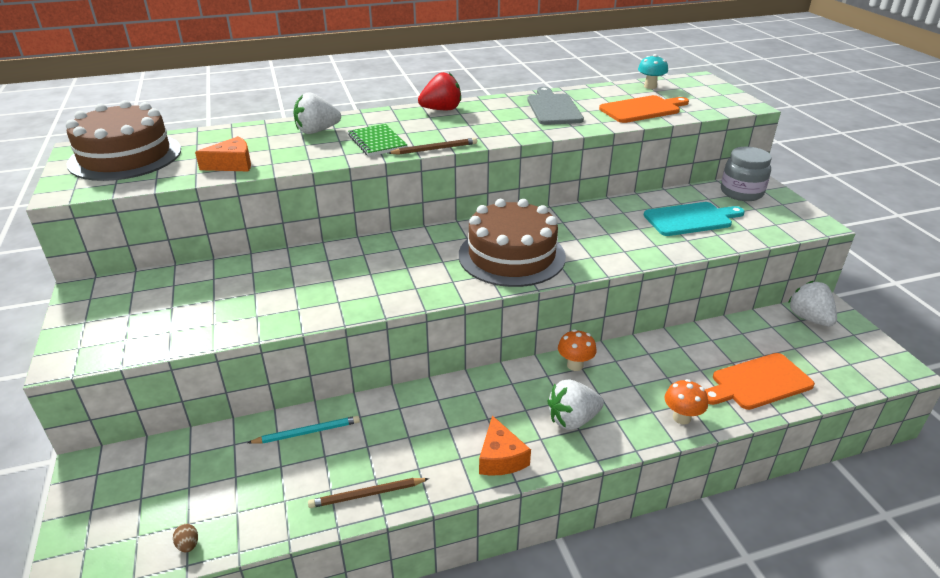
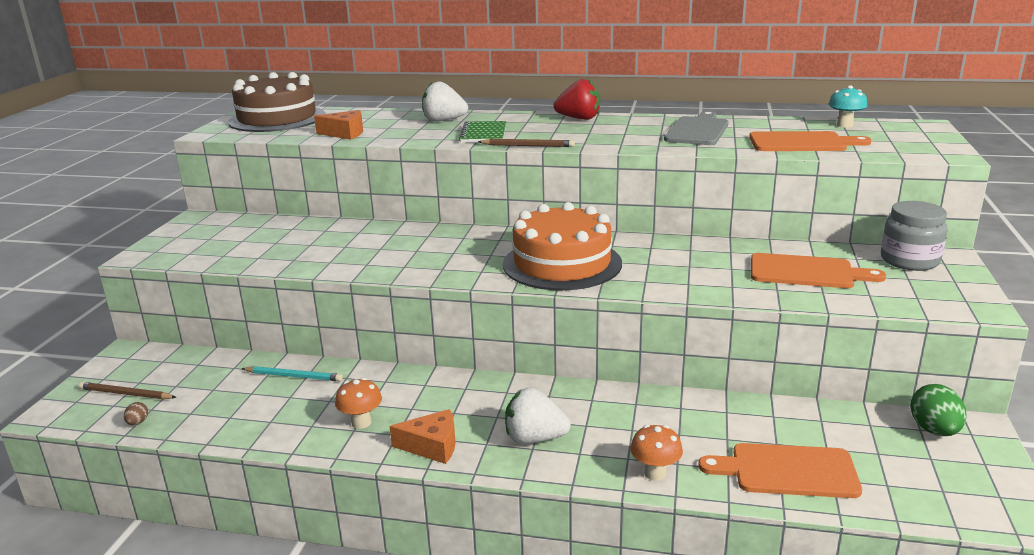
camera: 30 degrees right, 10 degrees down
brown pencil [308,478,429,508] -> brown pencil moved to [78,382,176,399]
brown cake [459,199,566,287] -> orange cake [503,202,622,290]
orange cheese [479,415,531,476] -> orange cheese turned 105 degrees counterclockwise [389,409,456,464]
orange mushroom [558,329,597,371] -> orange mushroom moved to [335,378,382,429]
turquoise cutting board [644,202,745,236] -> orange cutting board [751,253,886,288]
white strawberry [788,281,837,326] -> green egg [910,384,967,436]

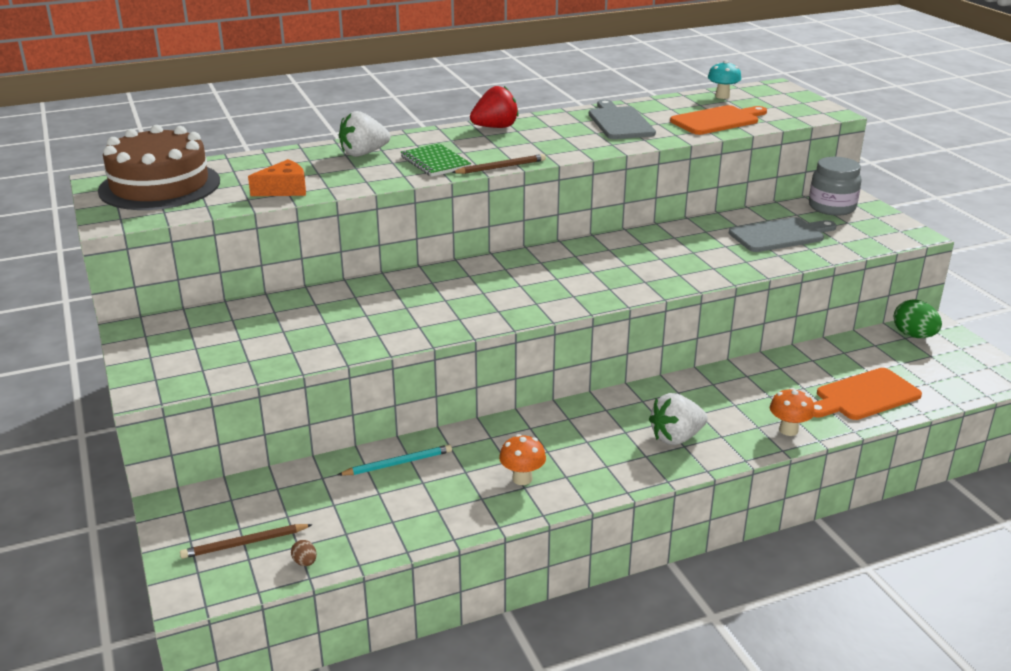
camera: 35 degrees left, 5 degrees up
orange cheese [389,409,456,464] -> none
orange cake [503,202,622,290] -> none
orange cutting board [751,253,886,288] -> grey cutting board [729,217,837,252]

